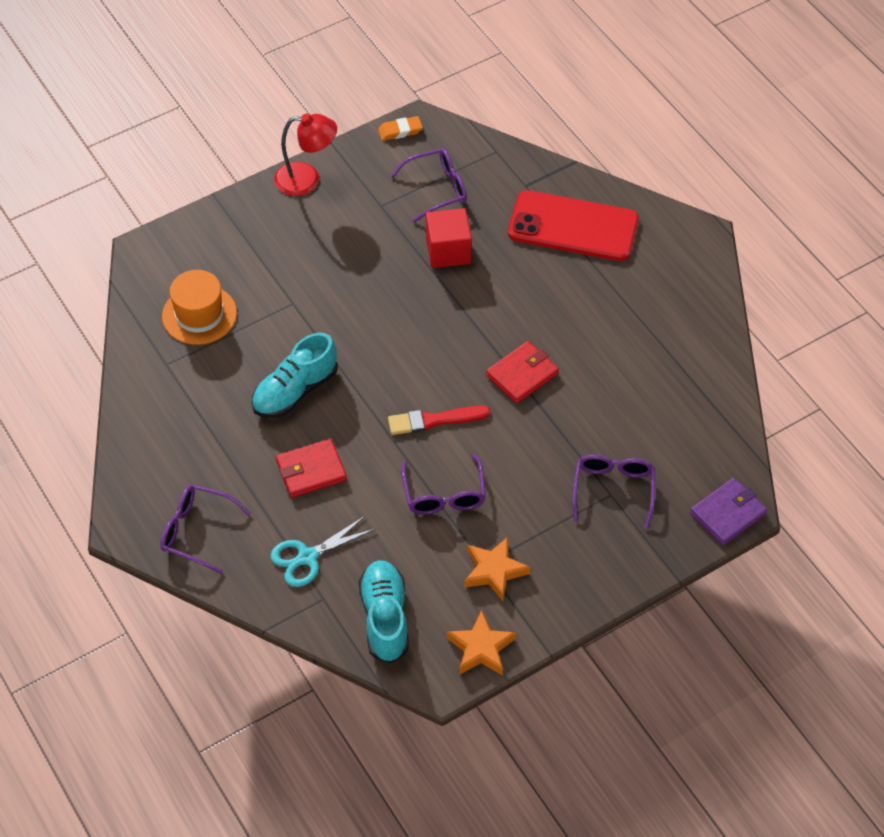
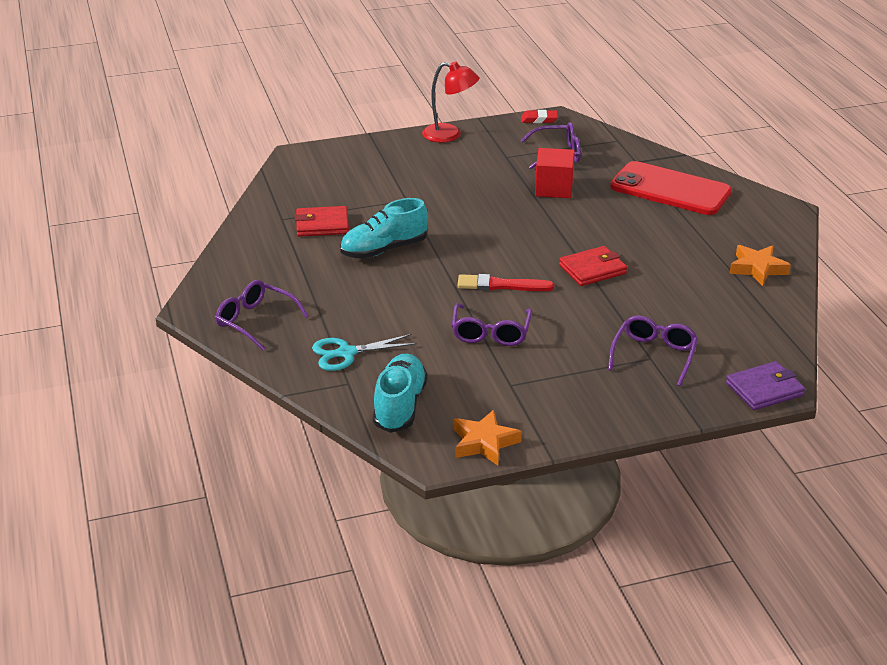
camera: 15 degrees right, 20 degrees down
orange hat [162,270,237,345] -> none
red wallet [276,439,347,498] -> red wallet moved to [295,206,349,236]
orange eraser [378,116,423,141] -> red eraser [521,110,558,123]
orange star [464,537,530,601] -> orange star moved to [730,245,791,286]

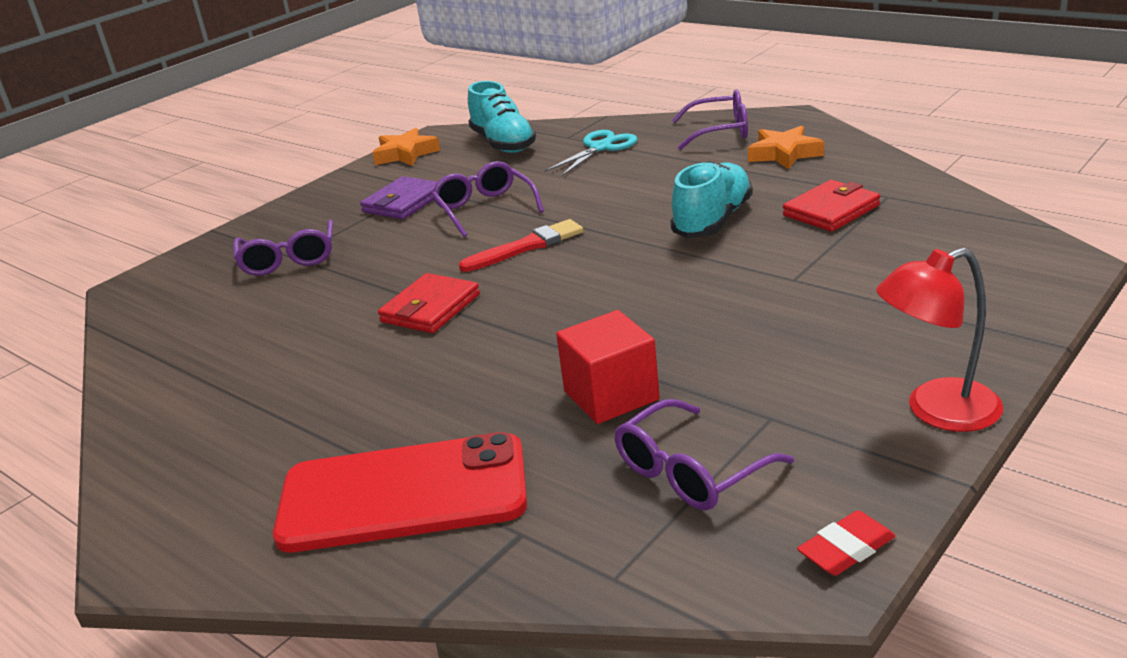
camera: 150 degrees right, 5 degrees down
purple wallet [726,361,805,410] -> purple wallet moved to [360,176,437,219]
orange star [730,245,791,286] -> orange star moved to [748,126,824,169]

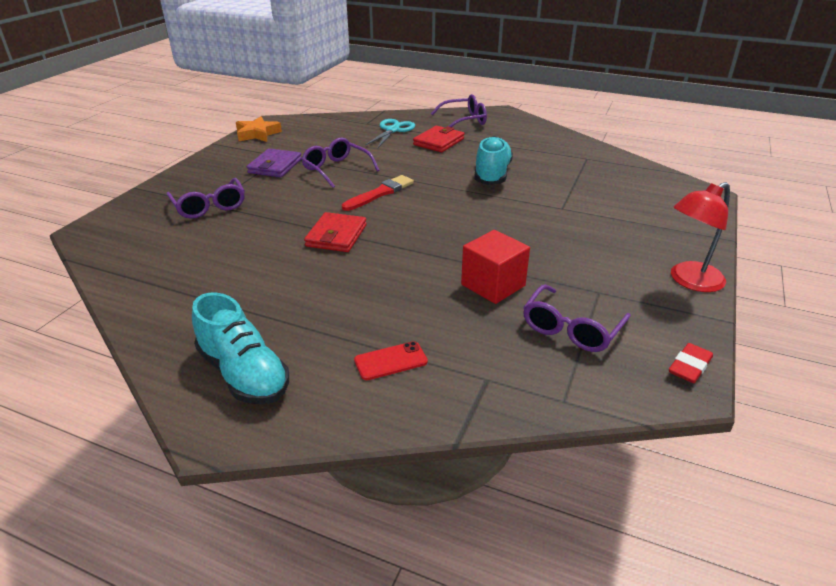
camera: 20 degrees left, 5 degrees up
red phone [273,432,527,552] -> red phone [354,341,428,380], size x0.41
turquoise shoe [468,81,536,153] -> turquoise shoe moved to [192,292,289,404]
orange star [748,126,824,169] -> none
red wallet [783,180,880,231] -> red wallet moved to [413,126,464,152]

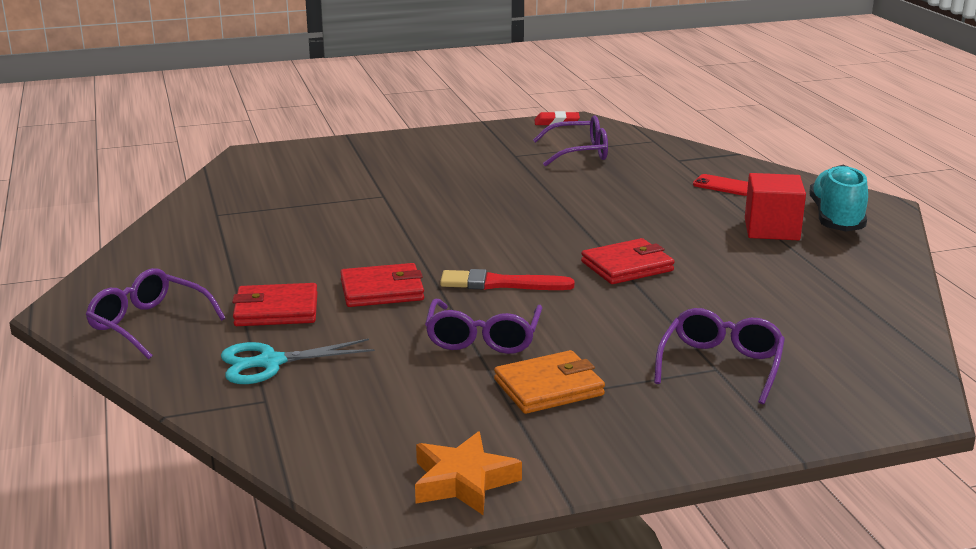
camera: 130 degrees left, 10 degrees down
purple wallet [247,148,302,177] -> orange wallet [494,350,605,414]
red cube [461,230,530,304] -> red cube moved to [745,173,806,240]
turquoise shoe [474,136,513,185] -> none
red lamp [671,182,730,292] -> none
none -> red wallet [340,263,424,307]

